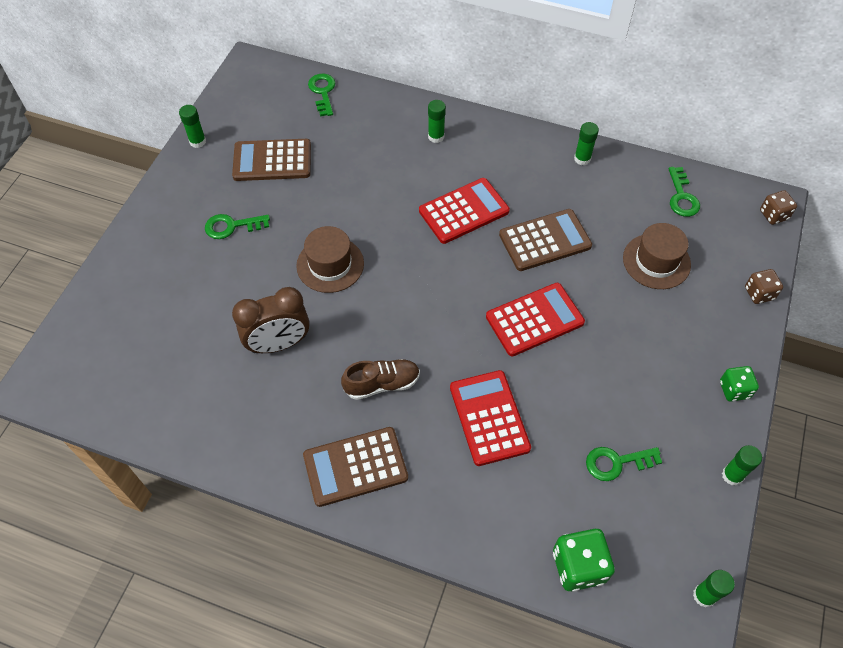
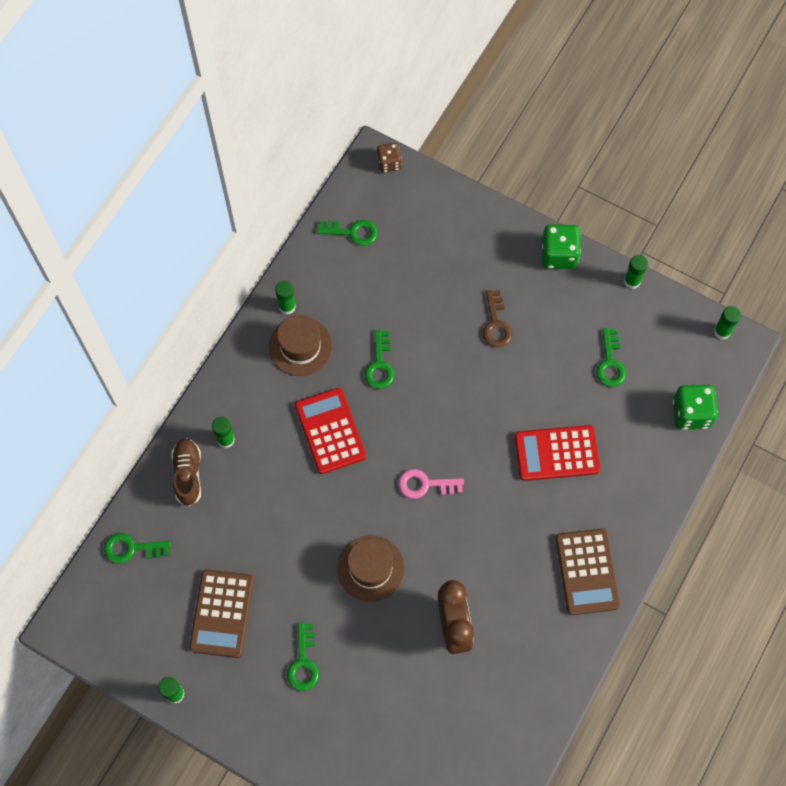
camera: 80 degrees left, 10 degrees up
brown shoe [341,359,420,400] -> brown shoe moved to [171,438,201,506]
red calculator [486,283,585,356] -> none
brown calculator [499,209,592,271] -> green key [365,330,395,389]
brown hat [623,223,691,289] -> brown hat moved to [269,315,332,376]
green dice [720,366,759,402] -> green dice [542,224,581,269], size x1.57
brown dice [745,269,783,304] -> none
none -> pink key [398,469,464,499]
none -> brown key [483,290,512,347]

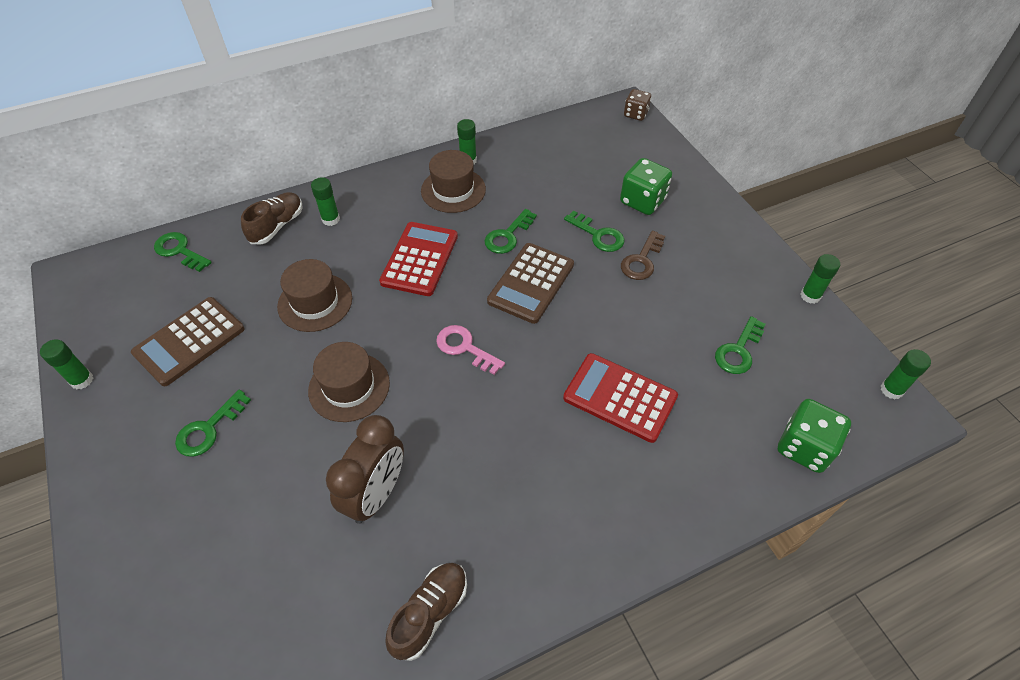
camera: 35 degrees right, 15 degrees down
green key [317,220,378,246] -> green key moved to [564,211,625,252]
green dice [542,224,581,269] -> green dice moved to [620,158,672,215]
brown calculator [555,529,620,615] -> brown calculator moved to [487,243,574,324]
none -> brown hat [277,259,352,332]
none -> brown shoe [385,563,467,661]

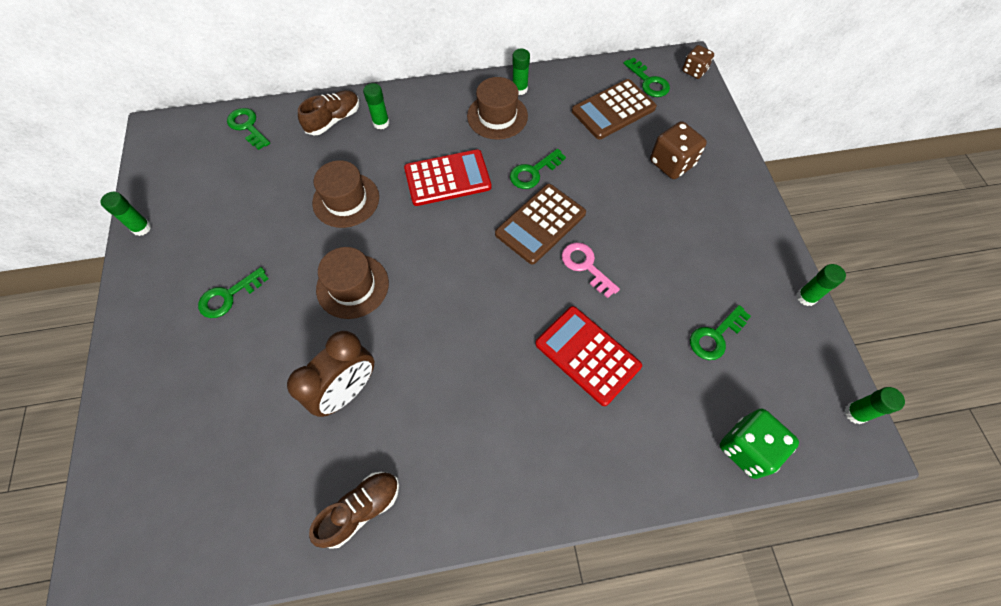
camera: 15 degrees right, 10 degrees up
brown calculator [131,297,244,386] -> brown calculator moved to [572,79,657,139]
red calculator [379,222,458,296] -> red calculator turned 45 degrees clockwise [404,149,492,206]
pink key [436,325,505,375] -> pink key moved to [562,242,620,298]
green key [564,211,625,252] -> green key moved to [623,57,670,97]
green dice [620,158,672,215] -> brown dice [650,121,707,179]
brown key [621,231,665,280] -> none

